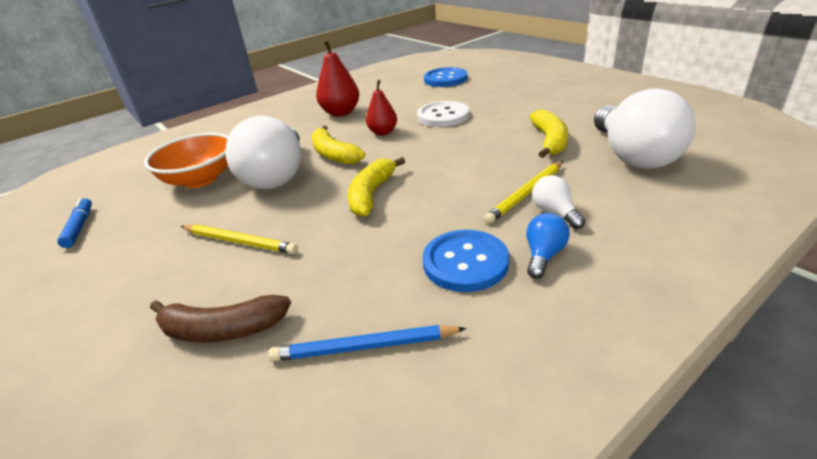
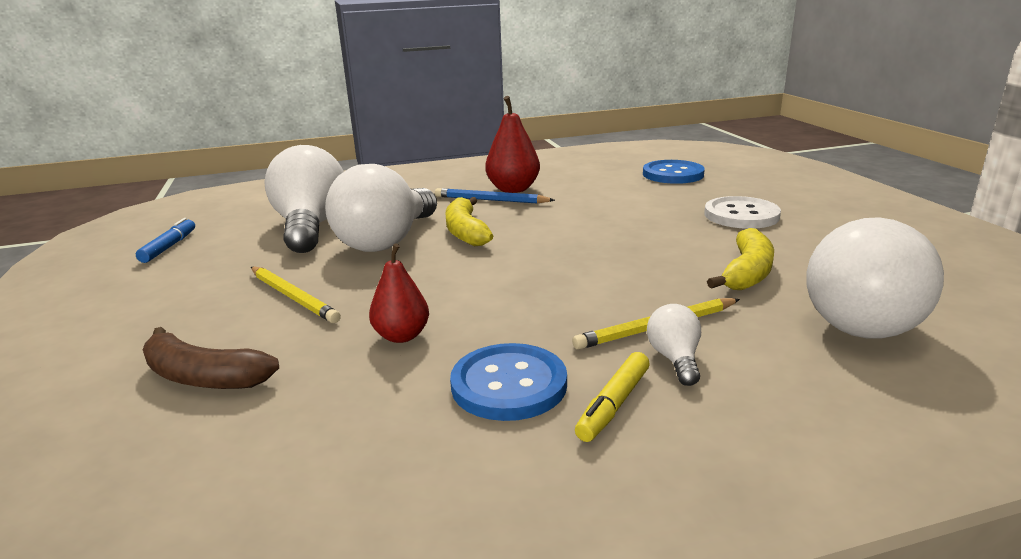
camera: 20 degrees right, 10 degrees down
orange bowl [144,133,229,188] -> white light bulb [264,145,344,253]
blue pencil [268,325,467,361] -> blue pencil moved to [435,188,555,204]
yellow banana [348,157,405,217] -> none
red pear [366,80,397,135] -> red pear moved to [369,244,429,343]
white button [417,101,469,127] -> white button moved to [704,196,781,229]
blue light bulb [526,213,570,279] -> yellow marker [575,352,650,442]

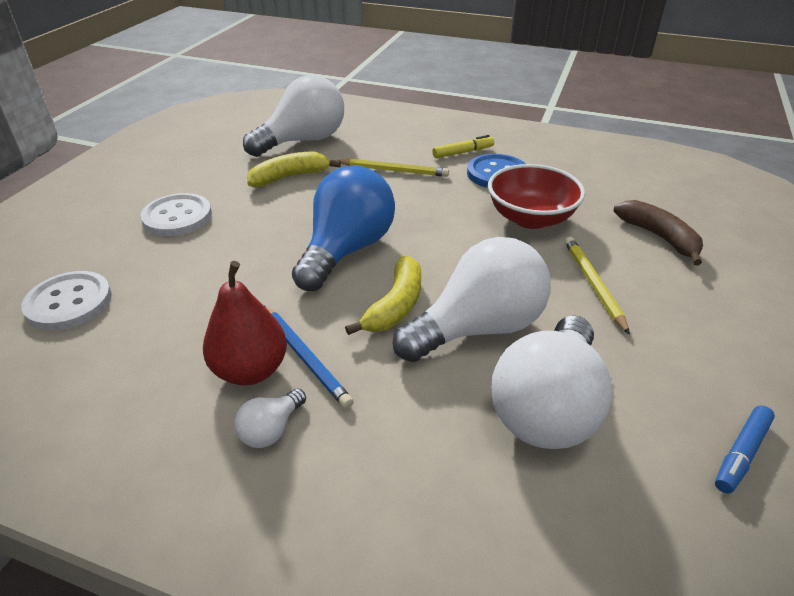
camera: 145 degrees left, 15 degrees up
red pear [369,244,429,343] -> red bowl [488,164,585,229]
blue button [643,160,705,184] -> white button [21,271,112,330]
white light bulb [647,304,701,386] -> white light bulb moved to [234,388,306,448]
none -> blue light bulb [292,165,395,291]

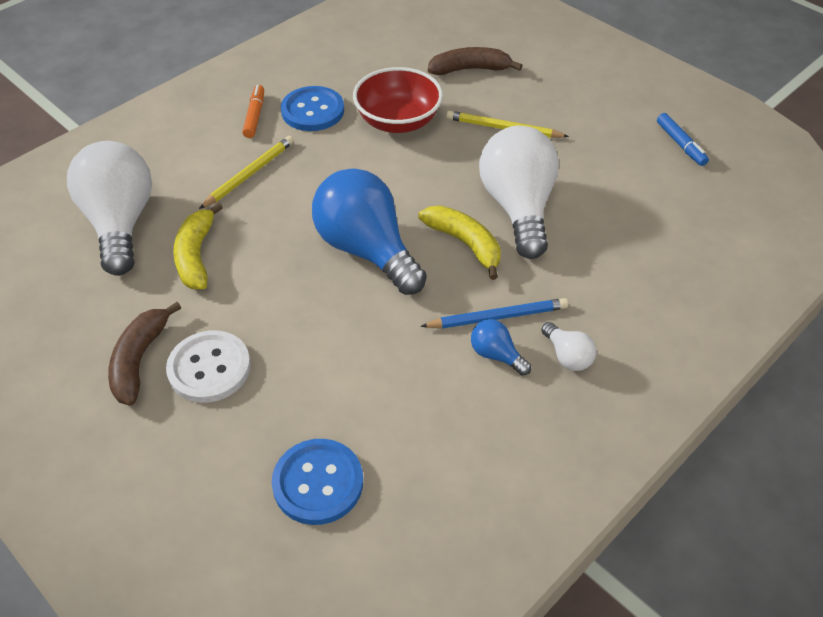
camera: 65 degrees left, 10 degrees up
white button [21,271,112,330] -> blue button [272,439,363,525]
red pear [203,261,287,385] -> blue light bulb [471,319,531,376]
yellow marker [432,135,494,158] -> orange marker [243,85,264,138]
white light bulb [491,316,613,449] -> none
none -> brown banana [108,302,181,406]

